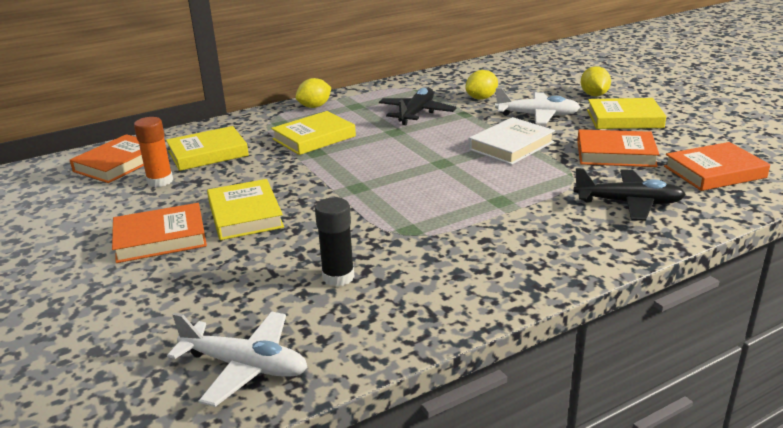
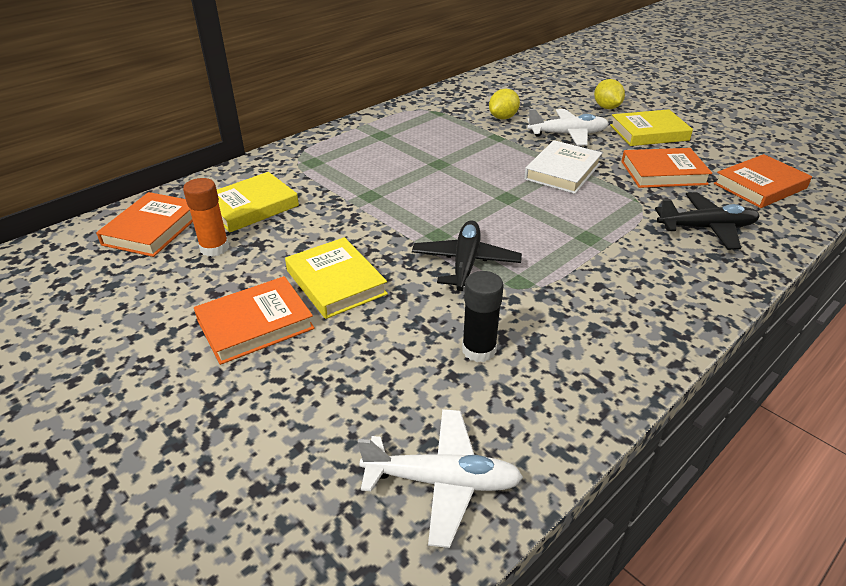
camera: 15 degrees left, 10 degrees up
yellow book [271,111,356,155] -> none
yellow lemon [296,78,331,108] -> none
black plane [379,88,456,125] -> black plane moved to [412,220,522,291]

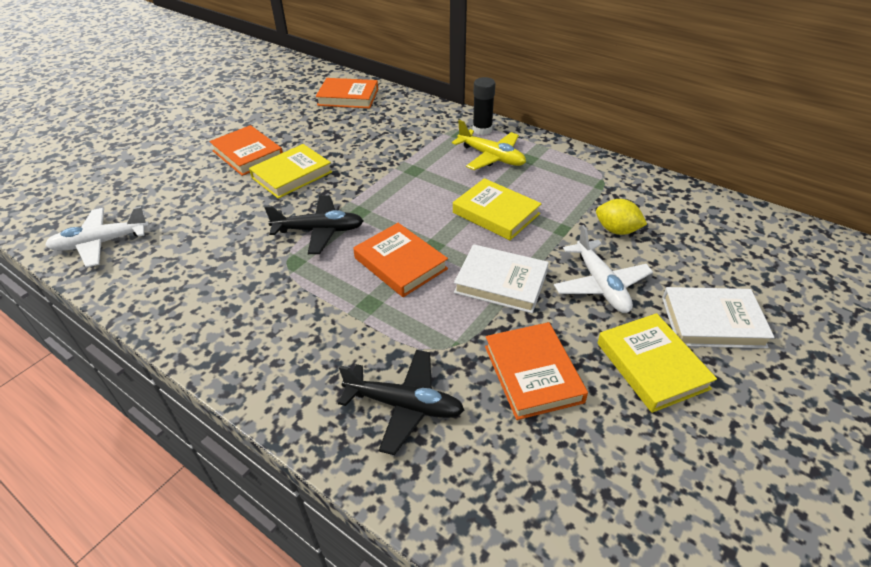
camera: 80 degrees right, 5 degrees up
orange glue stick [183,178,229,257] -> none
yellow book [217,172,299,232] -> yellow book moved to [453,178,542,240]
white plane [358,409,523,548] -> white plane turned 75 degrees clockwise [45,206,149,268]
black glue stick [462,271,503,362] -> black glue stick moved to [473,77,495,135]
yellow lemon [594,79,625,109] -> white book [662,287,775,348]
black plane [655,192,760,250] -> black plane turned 60 degrees counterclockwise [338,350,464,455]
orange book [714,154,812,208] -> orange book moved to [353,223,448,297]
none -> yellow plane [452,120,526,170]

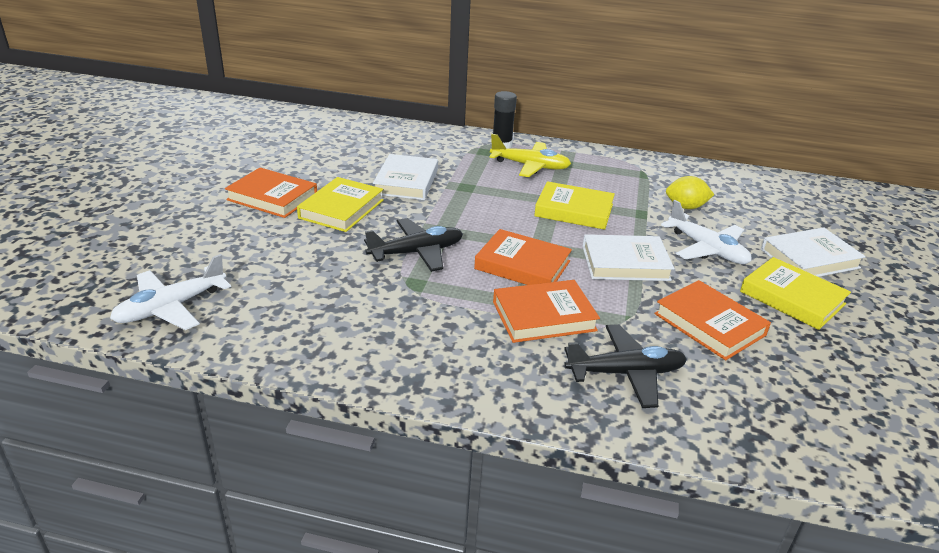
camera: 25 degrees left, 10 degrees down
orange book [316,78,378,108] -> orange book moved to [493,280,600,343]
none -> white book [373,154,438,200]

